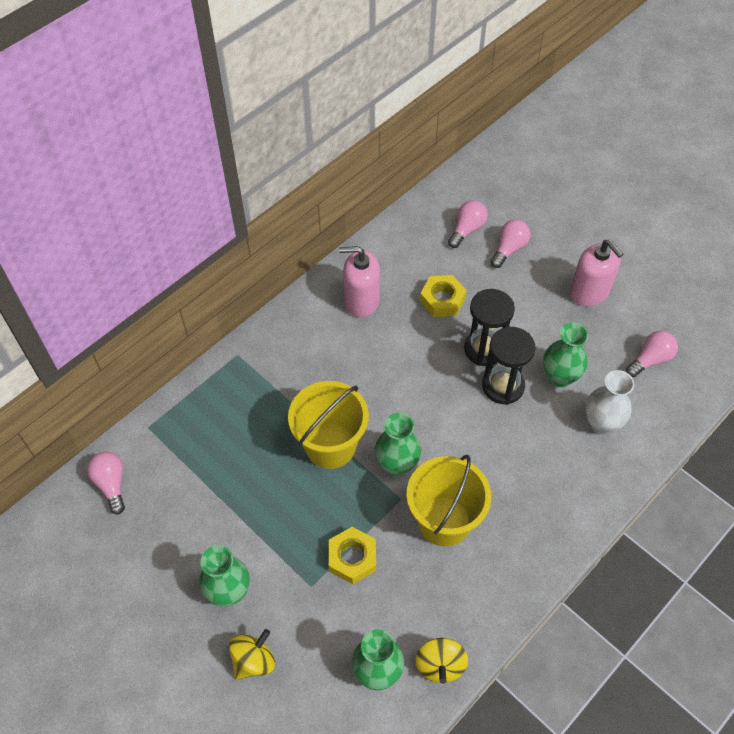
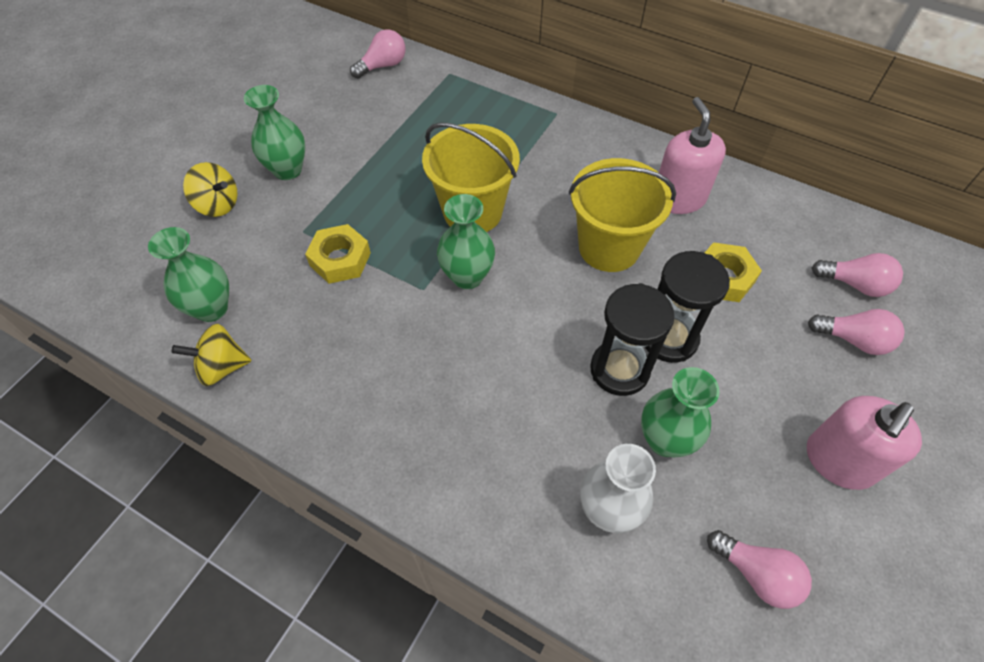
camera: 75 degrees right, 0 degrees up
yellow bucket [406,455,491,547] -> yellow bucket moved to [569,158,676,272]

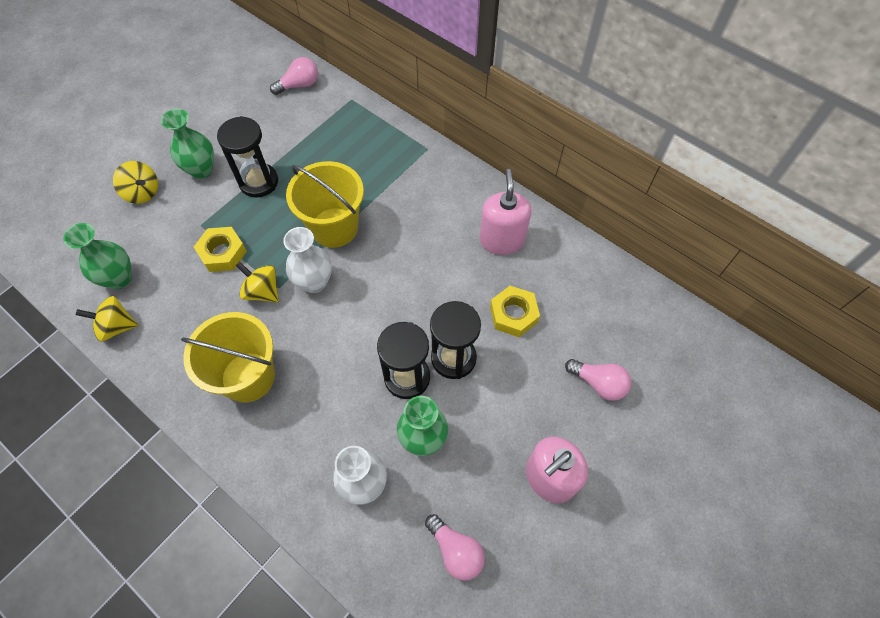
camera: 10 degrees right, 5 degrees up
green vase [437,194,495,289] -> white vase [283,227,332,293]
yellow bucket [569,158,676,272] -> yellow bucket moved to [181,312,275,402]
pink light bulb [812,253,903,297] -> none
none -> black hourglass [217,116,278,198]
none -> yellow spinning top [235,262,279,303]

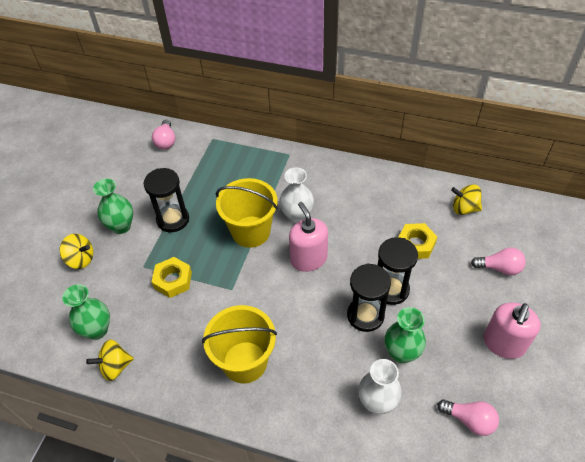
camera: 20 degrees left, 10 degrees down
yellow spinning top [235,262,279,303] -> yellow spinning top moved to [451,184,482,215]
pink light bulb [270,57,318,95] -> pink light bulb turned 135 degrees clockwise [152,120,175,149]
white vase [283,227,332,293] -> white vase moved to [279,167,314,223]
pink soap dispenser [480,169,532,255] -> pink soap dispenser moved to [289,202,328,272]

